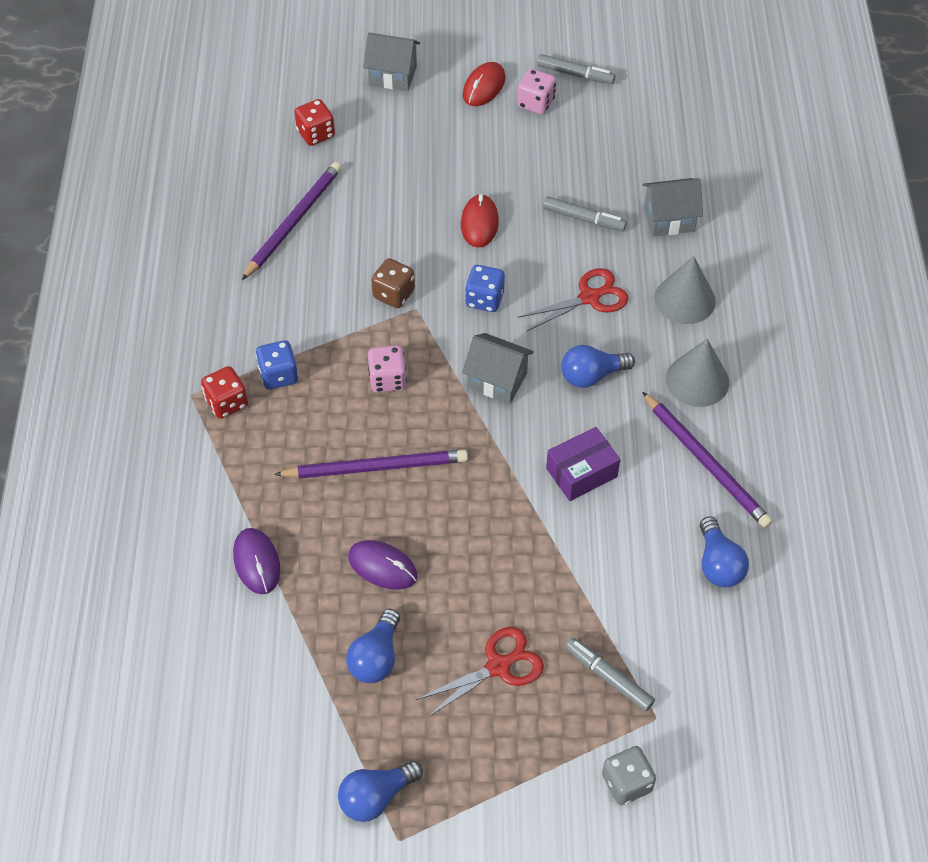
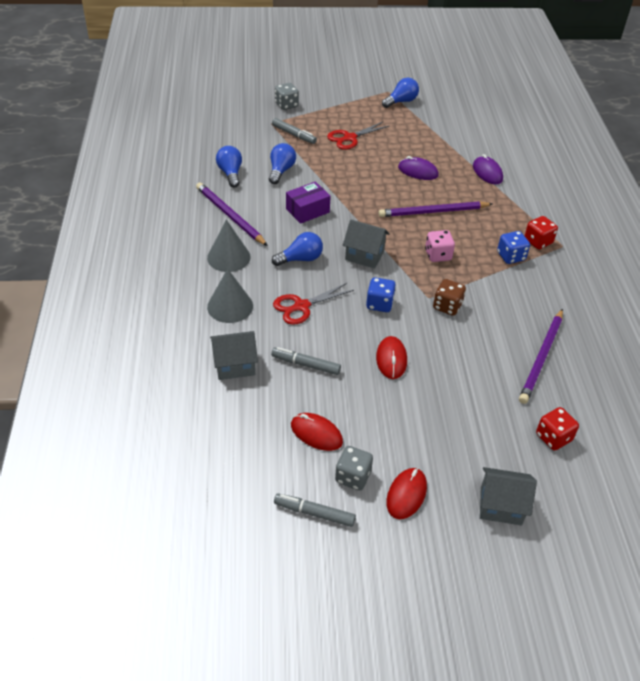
camera: 175 degrees right, 10 degrees down
blue light bulb [346,609,400,683] -> blue light bulb moved to [269,143,296,184]
pink dice [517,69,556,114] -> grey dice [335,446,373,490]
none -> red mouse [291,413,343,451]

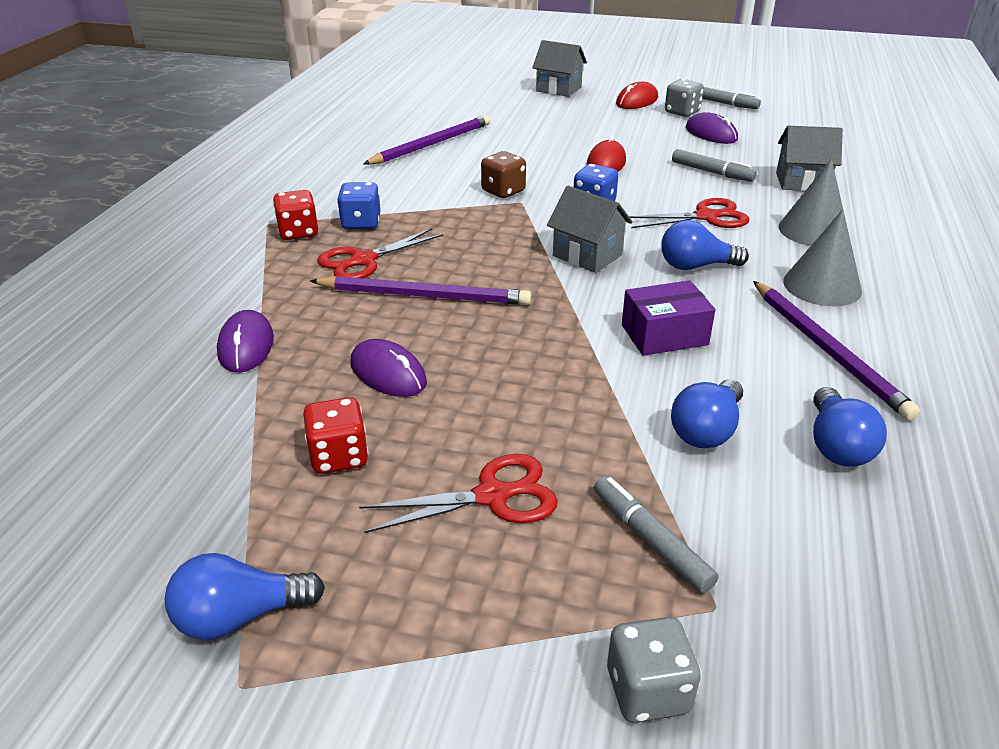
camera: 160 degrees left, 10 degrees down
red mouse [291,413,343,451] -> purple mouse [686,112,738,144]
pink dice [425,230,455,262] -> none
red dice [536,407,579,450] -> red dice moved to [303,397,369,474]
none -> red scissors [317,228,443,278]

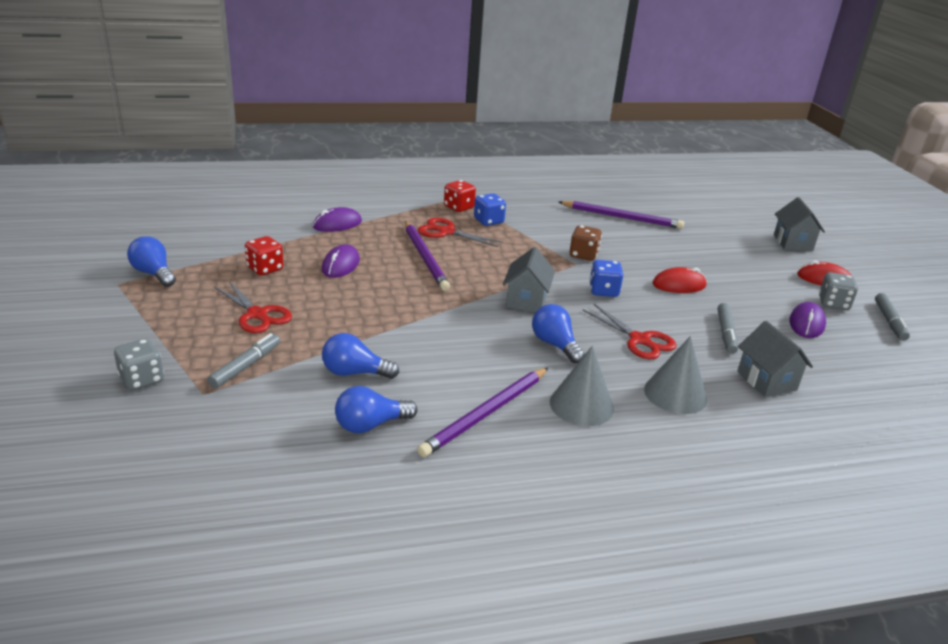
camera: 60 degrees right, 5 degrees down
purple box [622,280,715,356] -> none

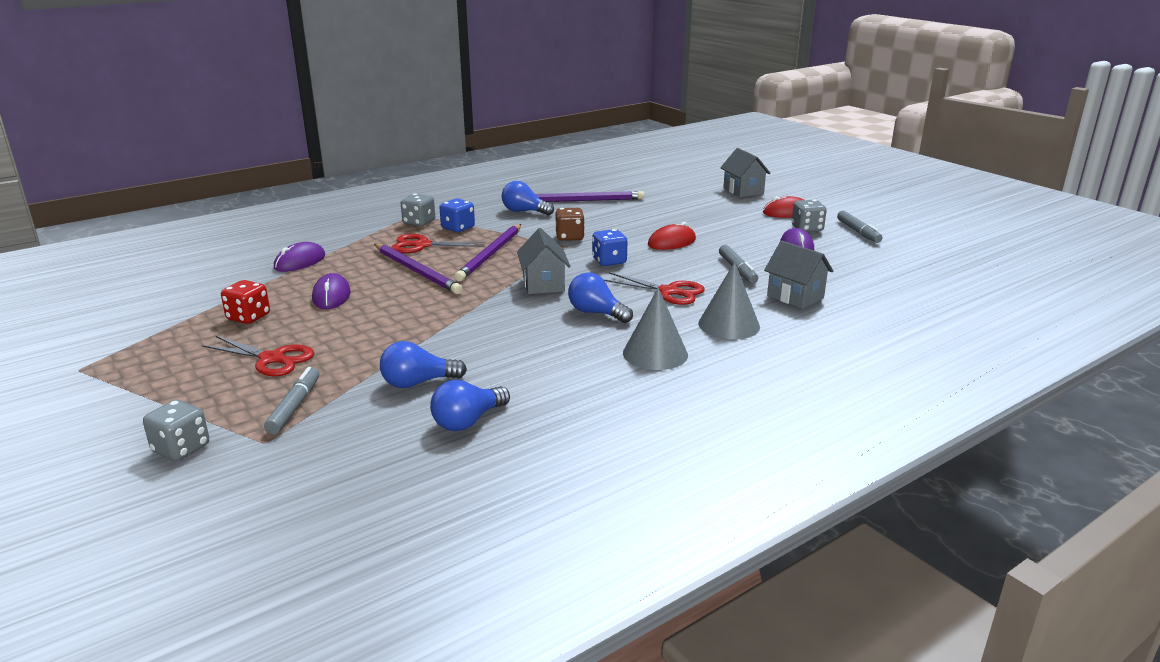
camera: 20 degrees left, 5 degrees down
blue light bulb [127,236,176,287] -> blue light bulb moved to [502,181,554,215]
purple pencil [417,368,548,457] -> purple pencil moved to [455,224,521,281]
red dice [444,180,476,212] -> grey dice [401,193,435,226]

